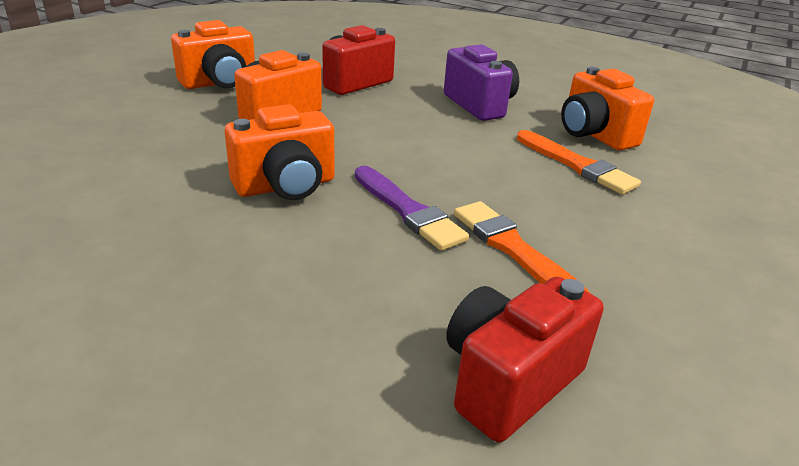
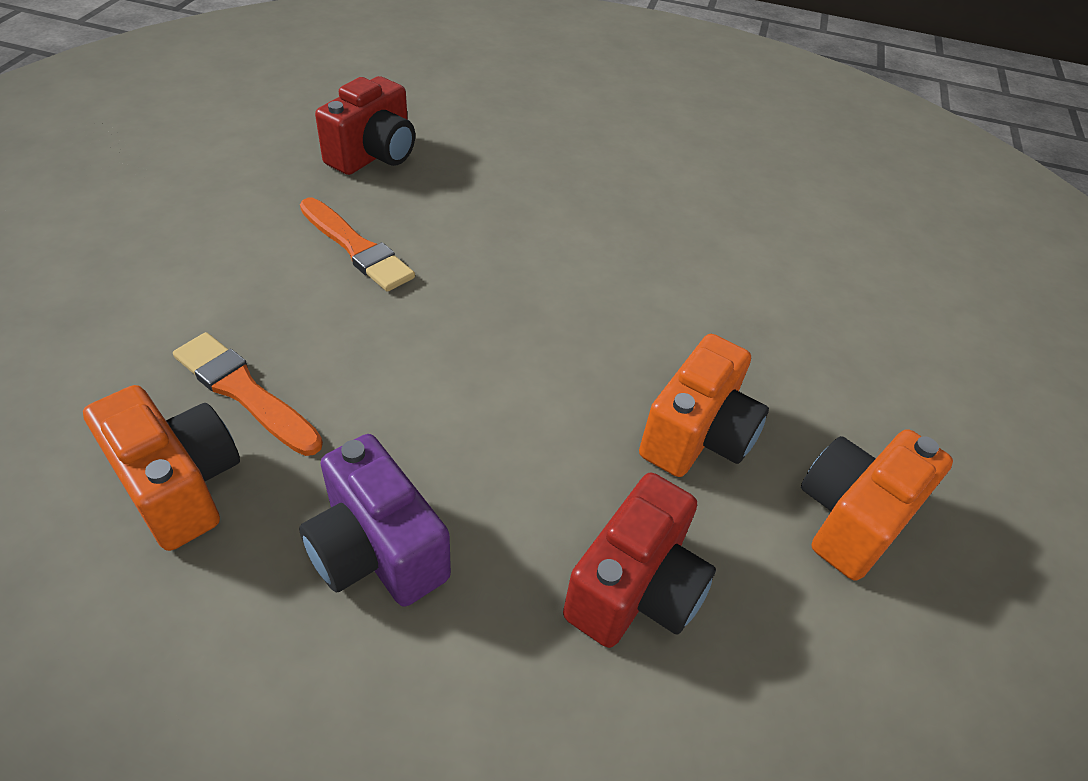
camera: 165 degrees right, 15 degrees up
orange camera [225,105,334,200] -> none
purple brush [355,166,469,251] -> none

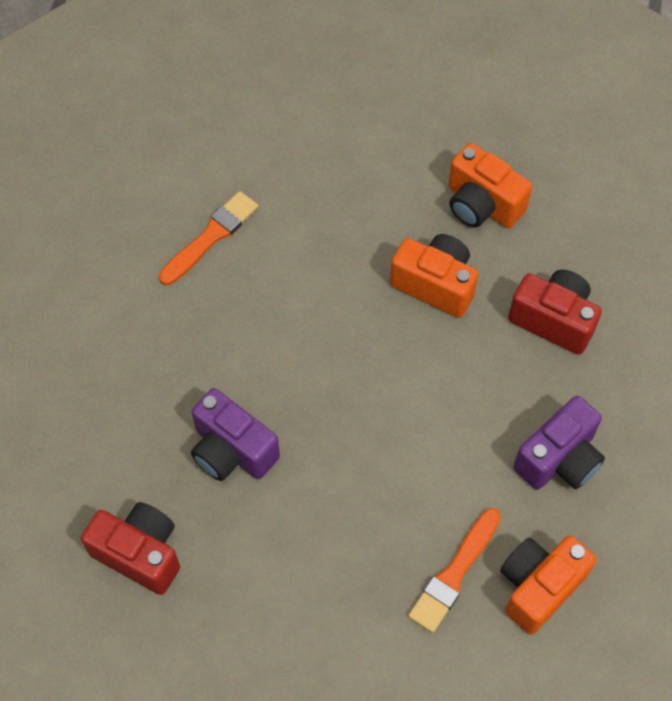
camera: 90 degrees left, 15 degrees up
orange brush [300,198,415,292] -> orange brush moved to [159,191,258,285]
none -> purple camera [191,388,280,481]

